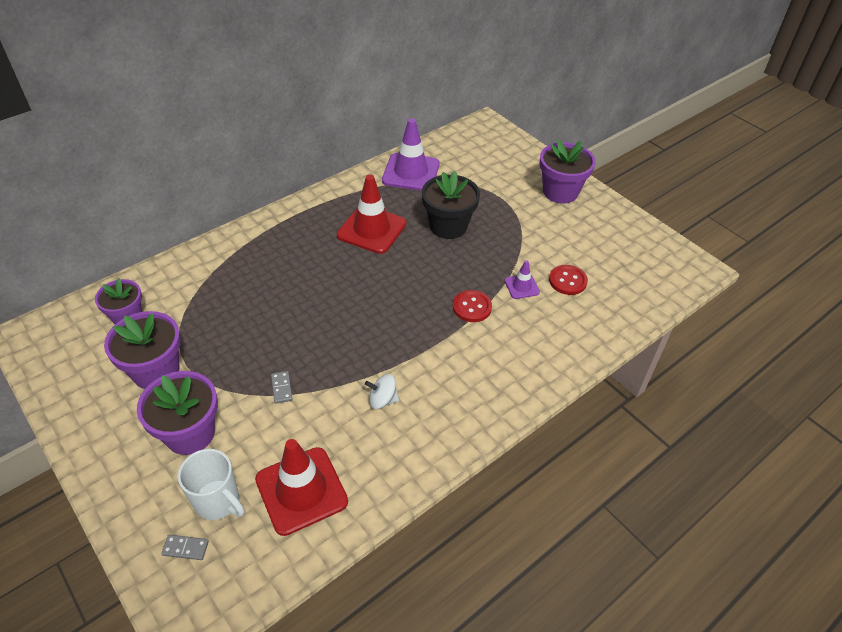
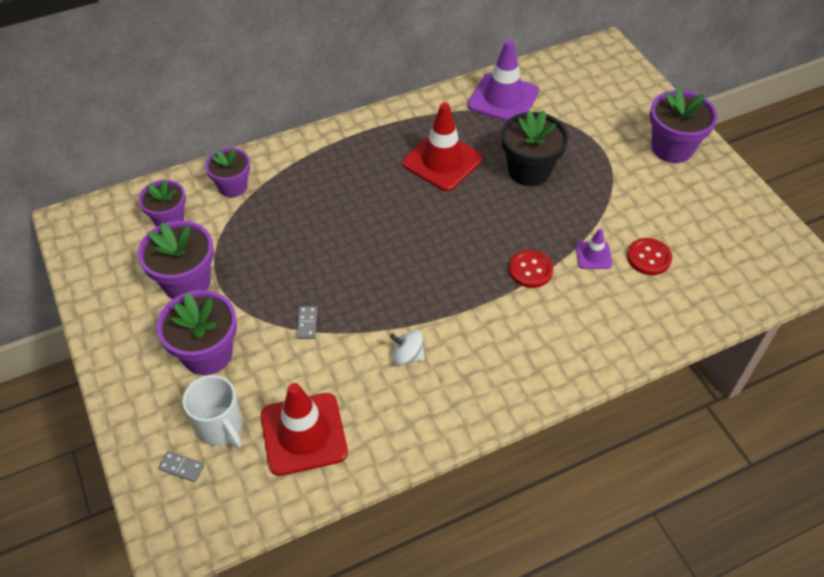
camera: 15 degrees right, 5 degrees up
none -> purple flower pot [205,148,250,197]

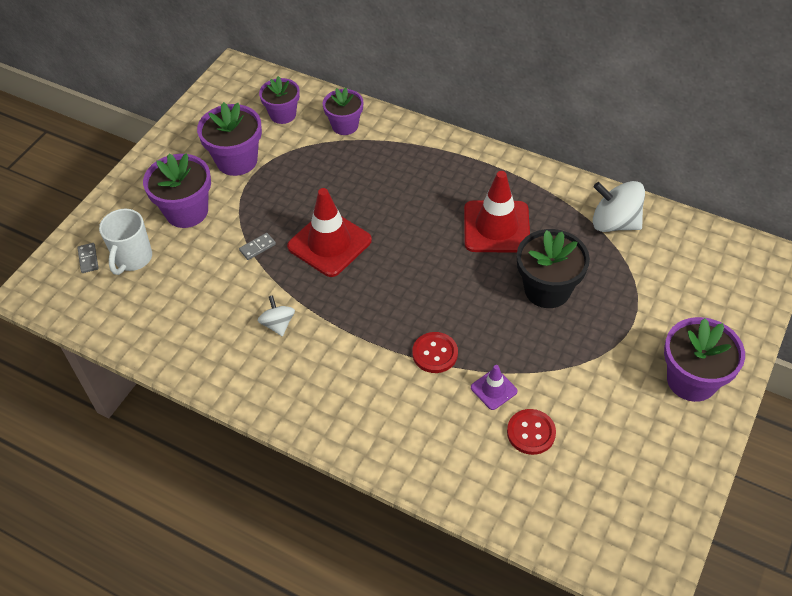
camera: 55 degrees right, 0 degrees up
red traffic cone [261,383,348,476] -> red traffic cone moved to [287,188,372,277]
purple traffic cone [467,40,539,122] -> white spinning top [593,181,645,232]

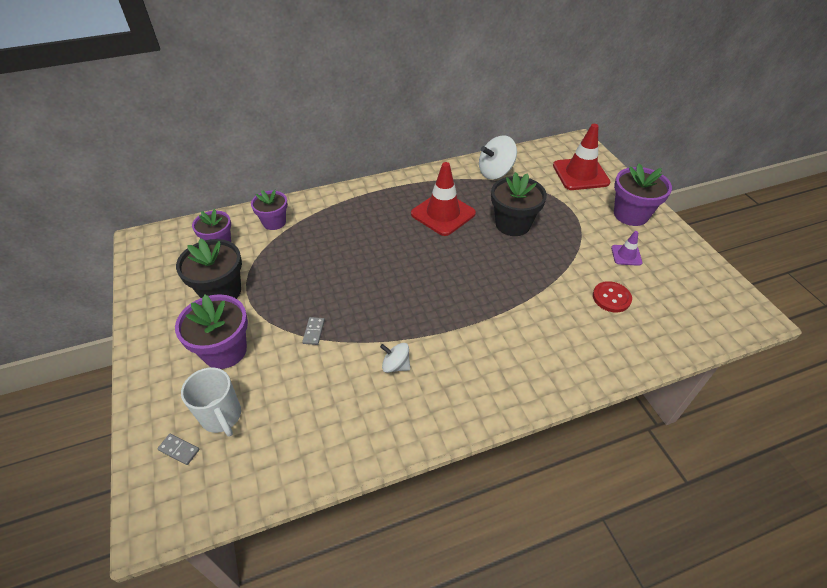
camera: 50 degrees left, 5 degrees down
purple flower pot [197,102,262,176] -> black flower pot [176,238,242,299]
red traffic cone [287,188,372,277] -> red traffic cone moved to [553,124,610,190]
red button [412,332,458,373] -> none
purple traffic cone [471,365,517,410] -> purple traffic cone moved to [611,231,642,266]

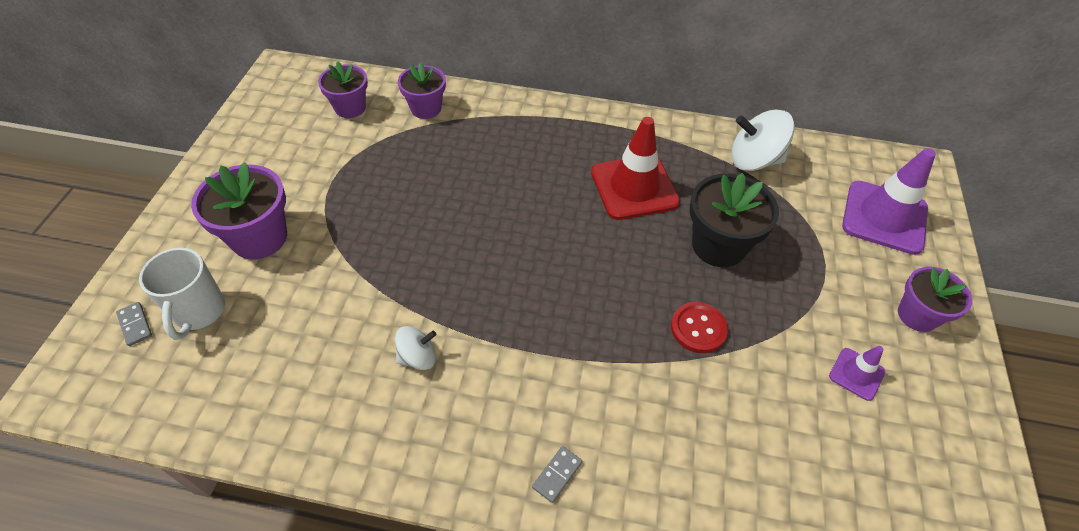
camera: 30 degrees right, 5 degrees up
black flower pot [176,238,242,299] -> none
grey domino [302,317,325,345] -> grey domino moved to [532,446,582,503]
white spinning top [380,343,410,373] -> white spinning top turned 105 degrees clockwise [395,326,436,370]
red traffic cone [553,124,610,190] -> purple traffic cone [842,148,936,255]
red button [593,281,632,312] -> red button moved to [671,302,728,353]
purple flower pot [614,164,672,226] -> purple flower pot [898,267,972,332], size x0.67

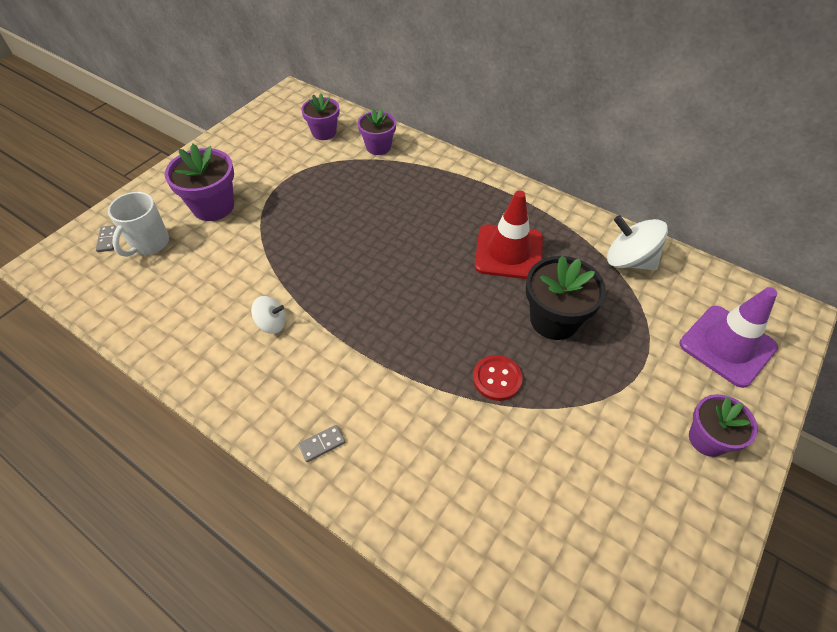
camera: 25 degrees right, 0 degrees up
purple traffic cone [829,346,885,401] -> none

